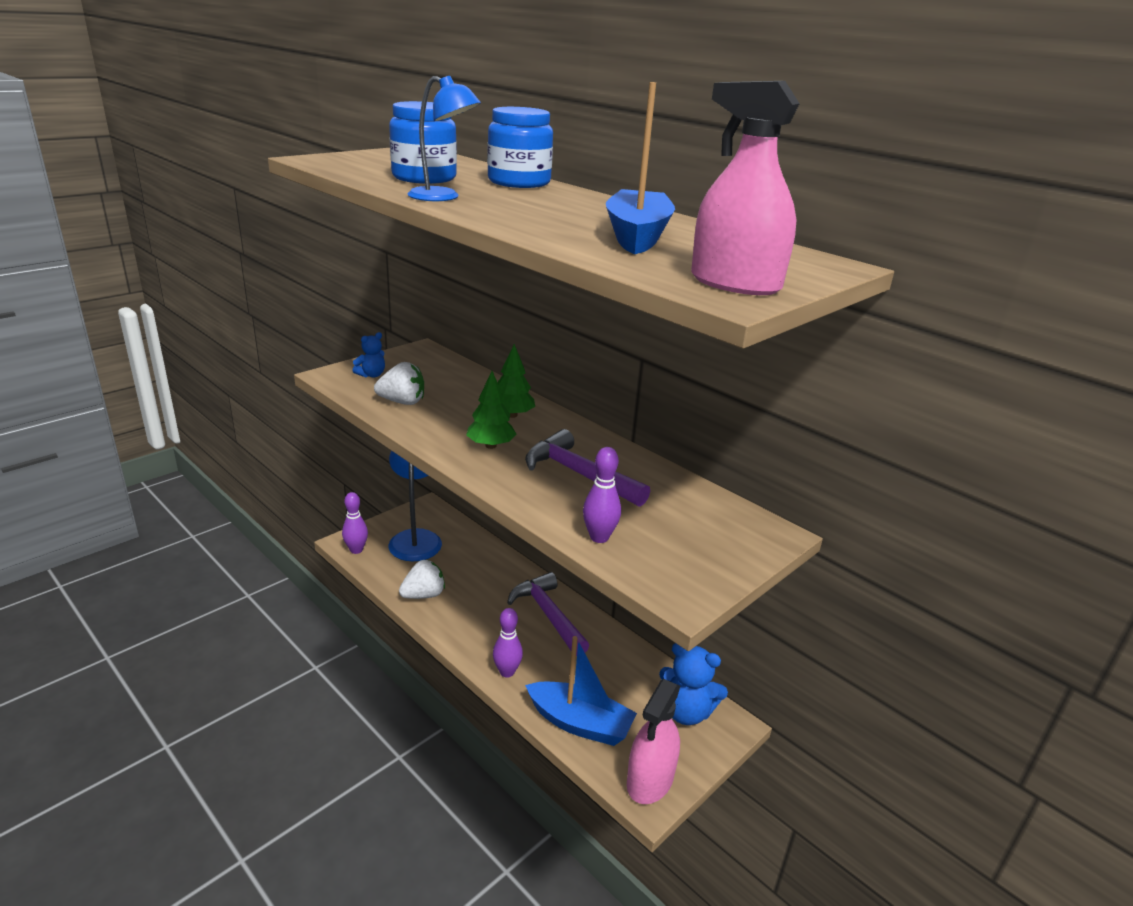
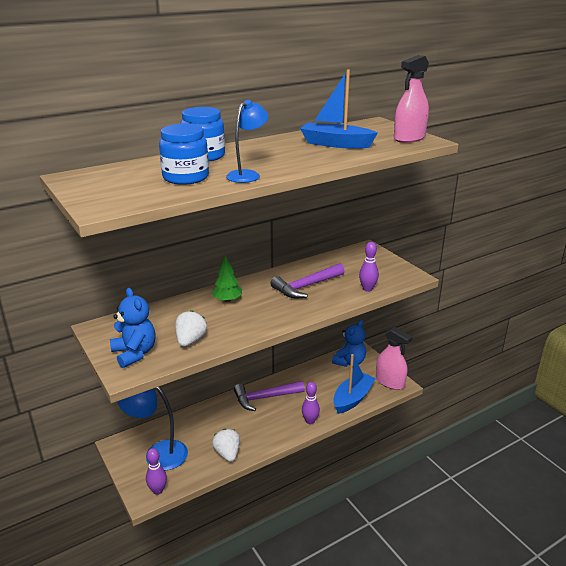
camera: 75 degrees left, 0 degrees up
blue teddy bear [353,332,385,378] -> blue teddy bear [110,288,156,368], size x1.82
green tree [466,371,517,449] -> none

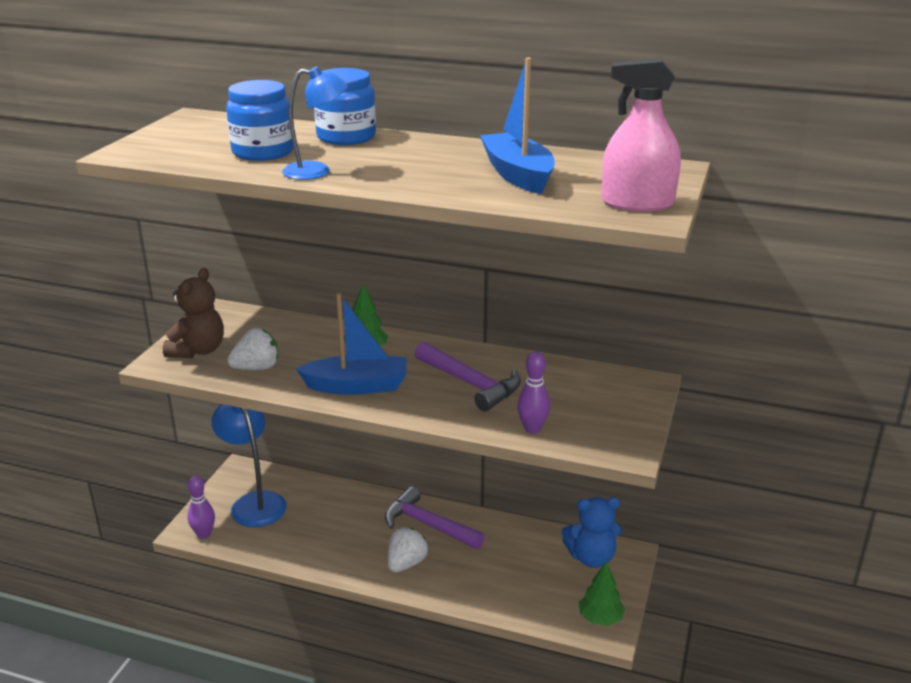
camera: 50 degrees right, 0 degrees up
blue teddy bear [110,288,156,368] -> brown teddy bear [163,268,224,358]
white strawberry [212,429,240,462] -> white strawberry moved to [388,528,428,572]
purple hammer [270,263,345,298] -> purple hammer turned 150 degrees counterclockwise [415,342,521,412]
purple bowling pin [302,382,320,424] -> none
blue boat [333,354,376,414] -> blue boat moved to [296,293,406,395]
pink spray bottle [376,327,412,390] -> green tree [579,561,625,626]

